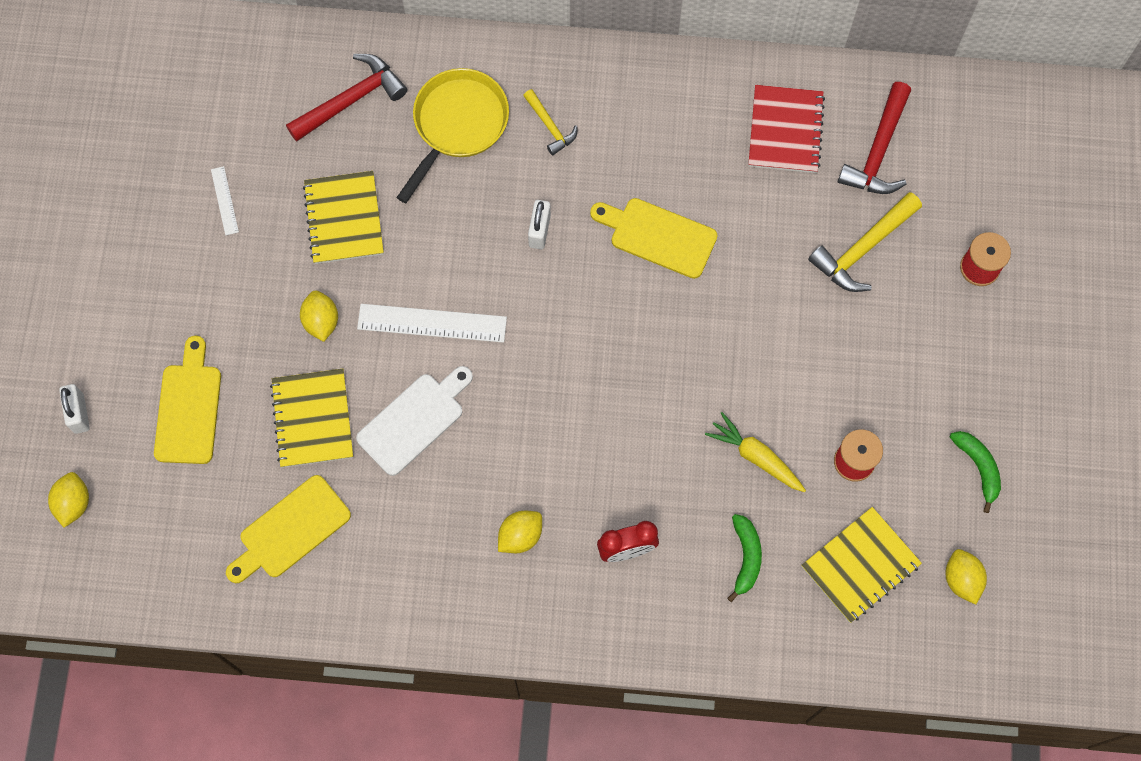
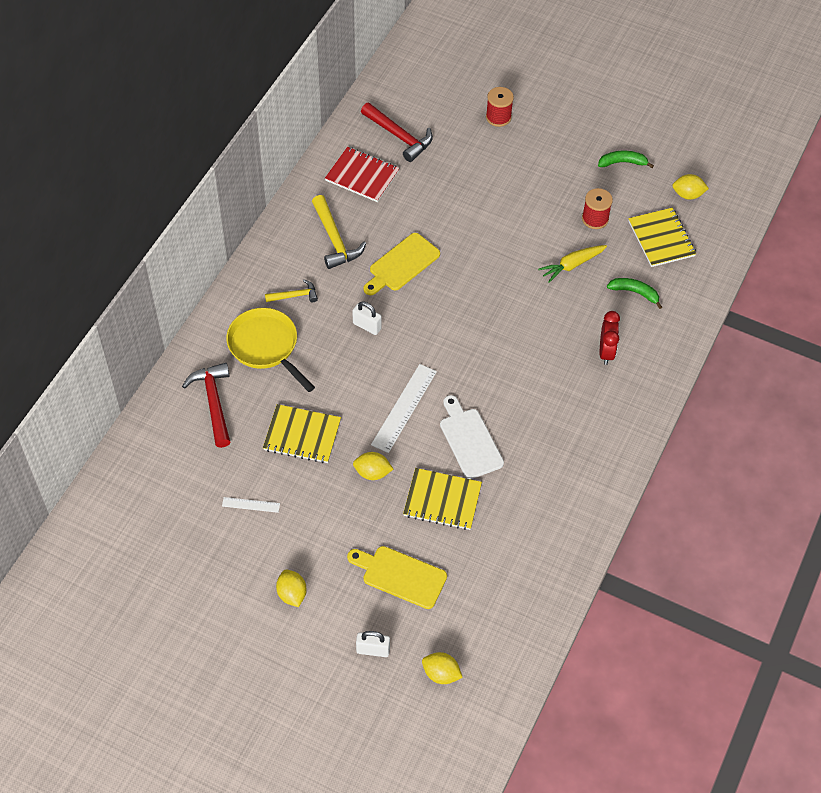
camera: 70 degrees left, 15 degrees down
yellow cutting board [226,475,351,583] -> none
yellow lemon [498,511,542,553] -> yellow lemon moved to [276,569,307,607]
yellow hammer [808,192,922,292] -> yellow hammer moved to [312,195,366,269]

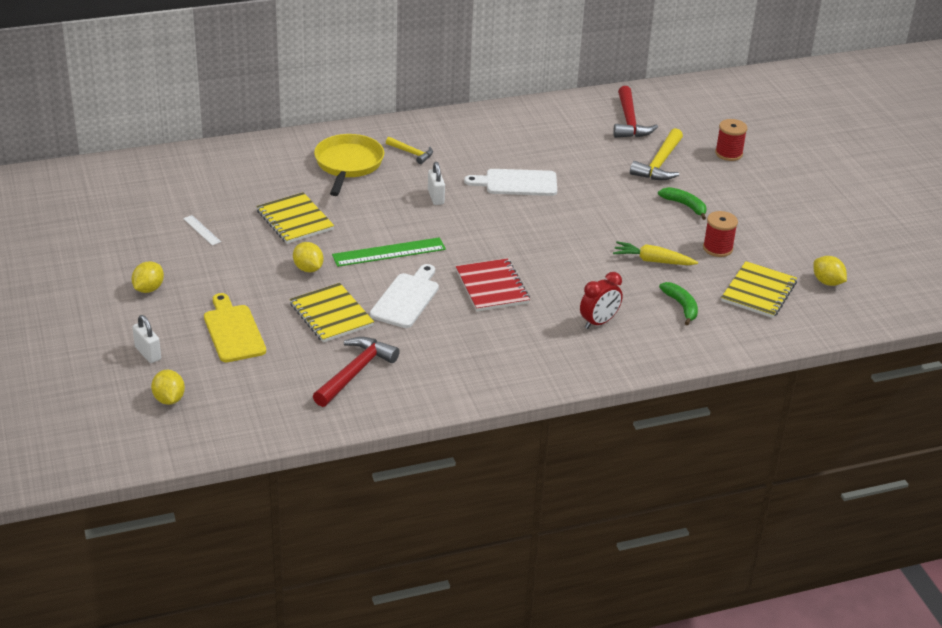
camera: 45 degrees right, 20 degrees down
red hammer [182,363,230,448] -> red hammer moved to [313,337,400,407]
yellow hammer [312,195,366,269] -> yellow hammer moved to [630,128,683,180]
red notebook [325,147,400,202] -> red notebook moved to [456,258,530,311]
yellow cutting board [363,233,440,295] -> white cutting board [464,169,557,196]
white ruler [371,364,437,453] -> green ruler [332,237,446,267]
green banana [598,151,654,168] -> green banana moved to [658,187,707,220]

